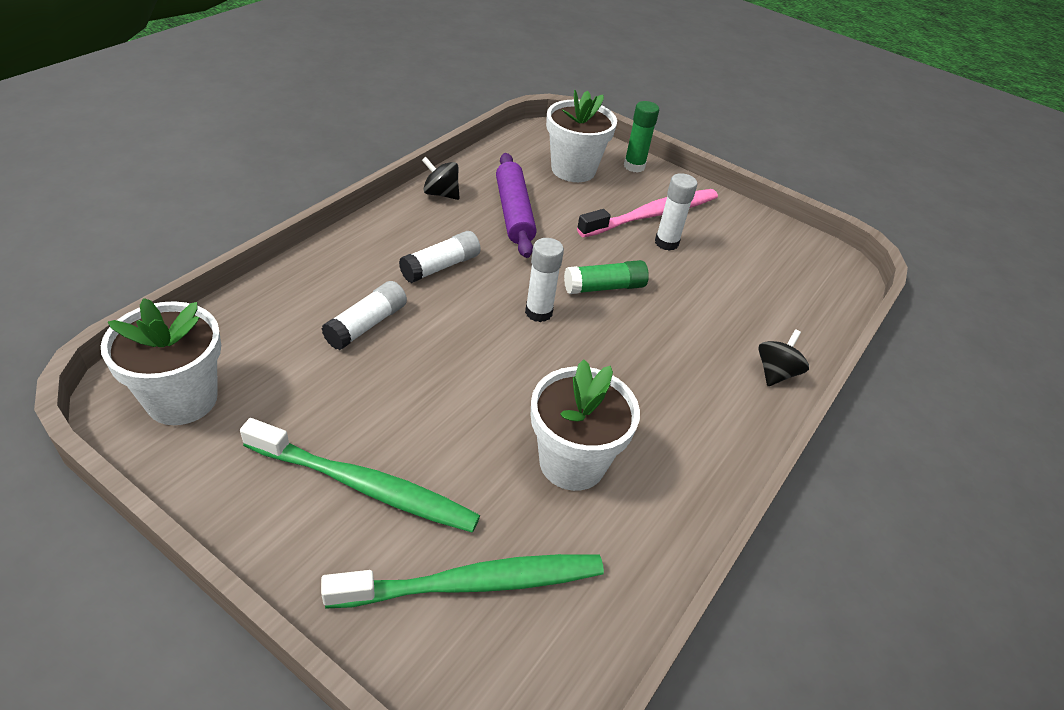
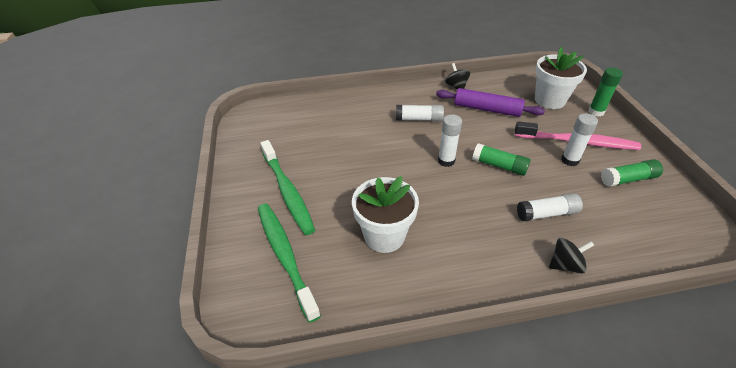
camera: 50 degrees right, 0 degrees up
white flower pot [101,298,221,425] -> none
white glue stick [321,281,407,350] -> white glue stick moved to [517,193,583,221]
green toothbrush [321,554,604,609] -> green toothbrush turned 150 degrees counterclockwise [258,204,321,323]
purple rolling pin [496,153,537,258] -> purple rolling pin turned 75 degrees clockwise [436,88,545,117]
none -> green glue stick [601,159,663,187]

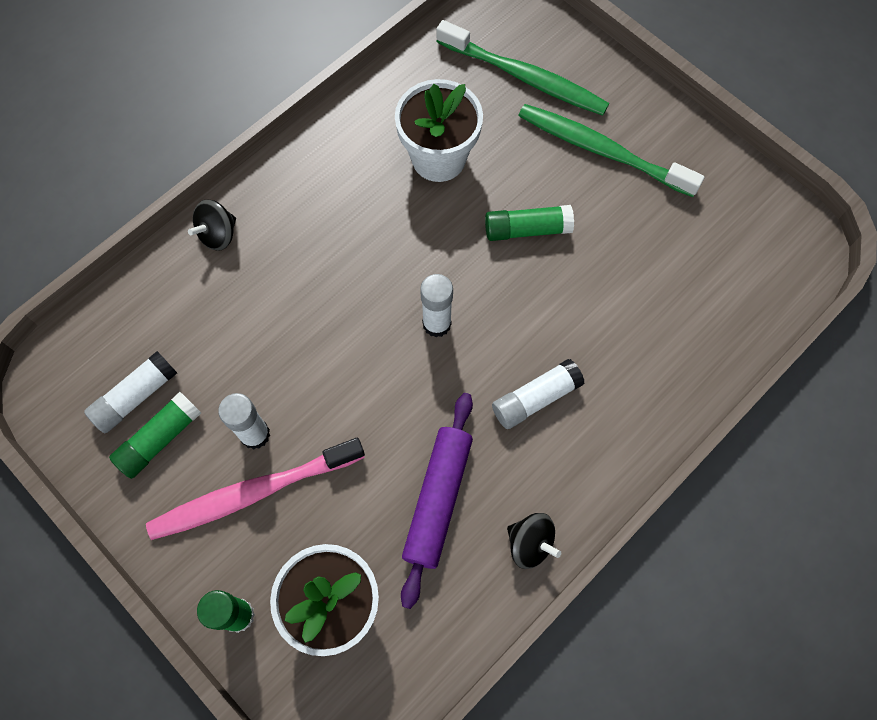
camera: 145 degrees right, 25 degrees up
purple rolling pin [436,88,545,117] -> purple rolling pin turned 60 degrees counterclockwise [401,393,473,609]
green glue stick [472,143,531,176] -> green glue stick moved to [485,205,574,241]
white glue stick [517,193,583,221] -> white glue stick moved to [84,351,177,433]

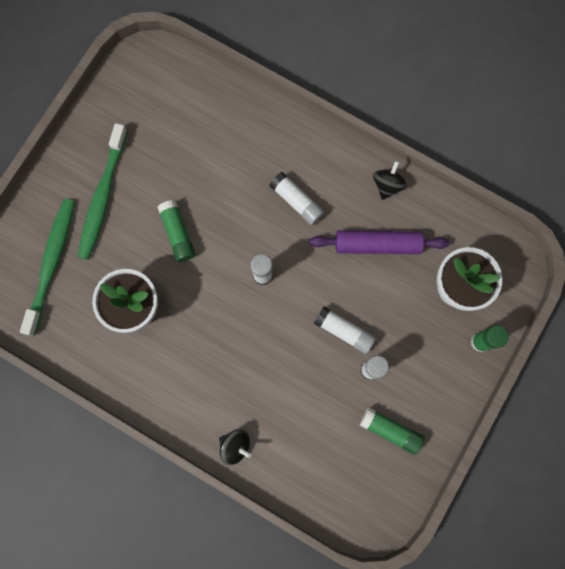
camera: 105 degrees left, 10 degrees up
white glue stick [84,351,177,433] -> white glue stick moved to [314,307,376,354]
pink toothbrush [146,438,365,540] -> none

